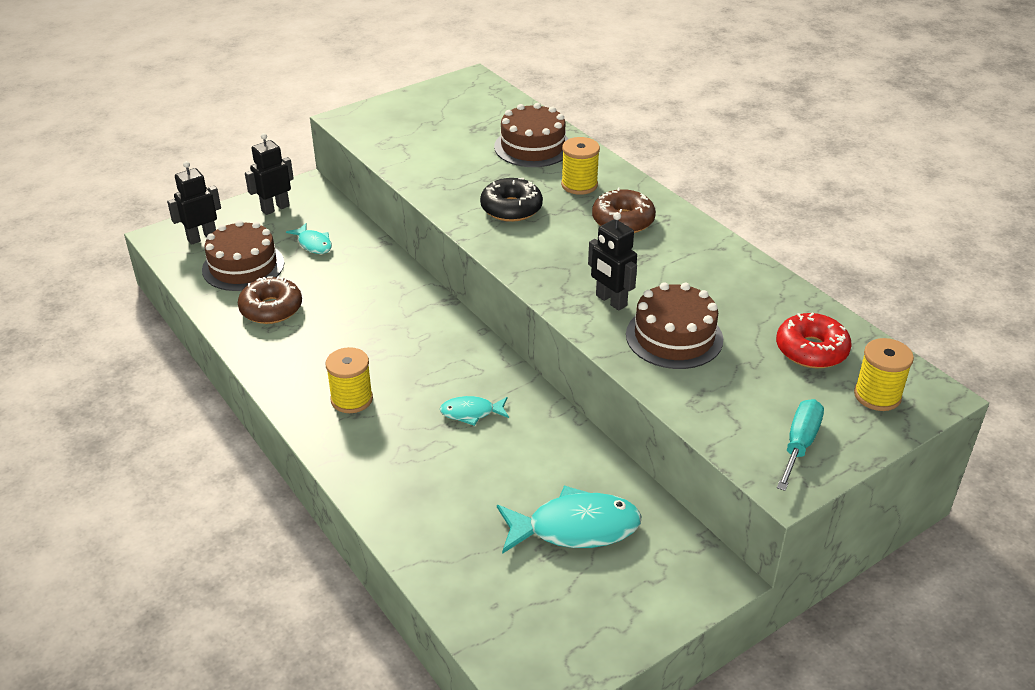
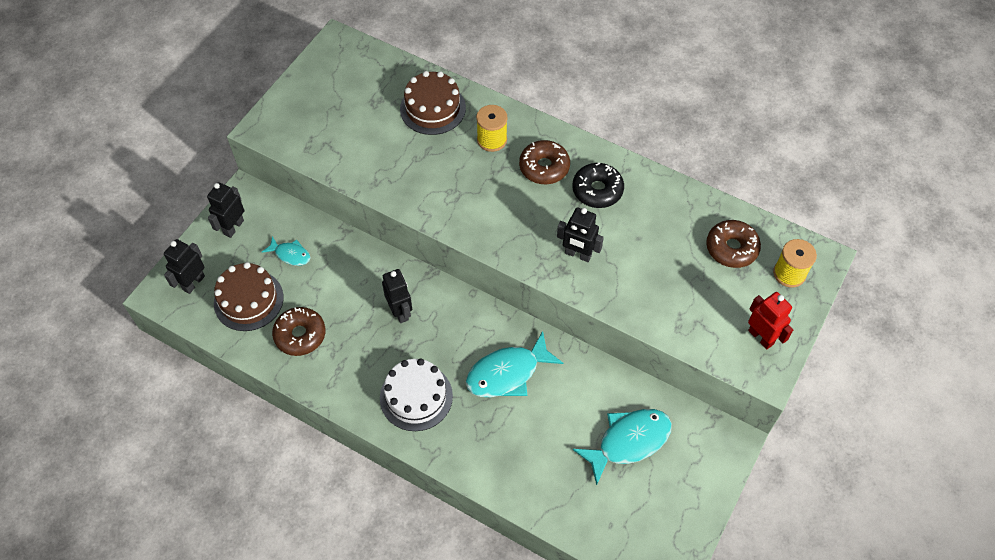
camera: 25 degrees left, 20 degrees up
yellow spool [325,347,373,413] -> white cake [380,358,453,431]
turquoise fish [440,396,509,426] -> turquoise fish [466,331,563,397], size x1.86
black donut [480,178,543,222] -> black donut moved to [572,163,624,208]
brown cake [626,282,723,369] -> none
red donut [776,312,852,368] -> brown donut [706,220,761,268]
turquoise screwdriver [777,399,824,491] -> red robot [748,292,794,349]
none -> black robot [382,269,412,323]

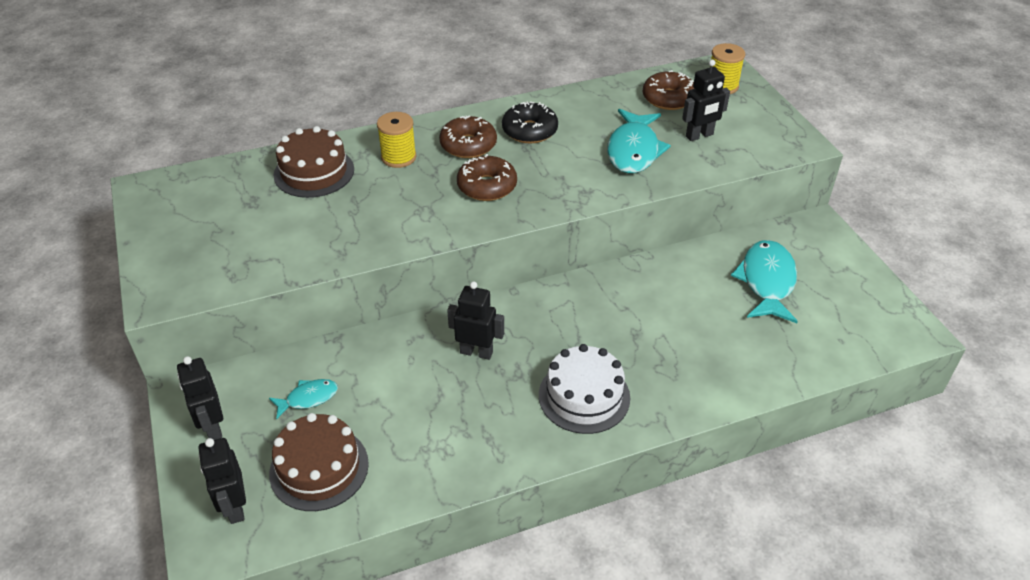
camera: 50 degrees left, 15 degrees down
brown donut [272,307,325,356] -> brown donut moved to [457,154,517,201]
turquoise fish [466,331,563,397] -> turquoise fish moved to [607,109,671,173]
black robot [557,207,604,262] -> black robot moved to [682,60,730,141]
red robot [748,292,794,349] -> none

